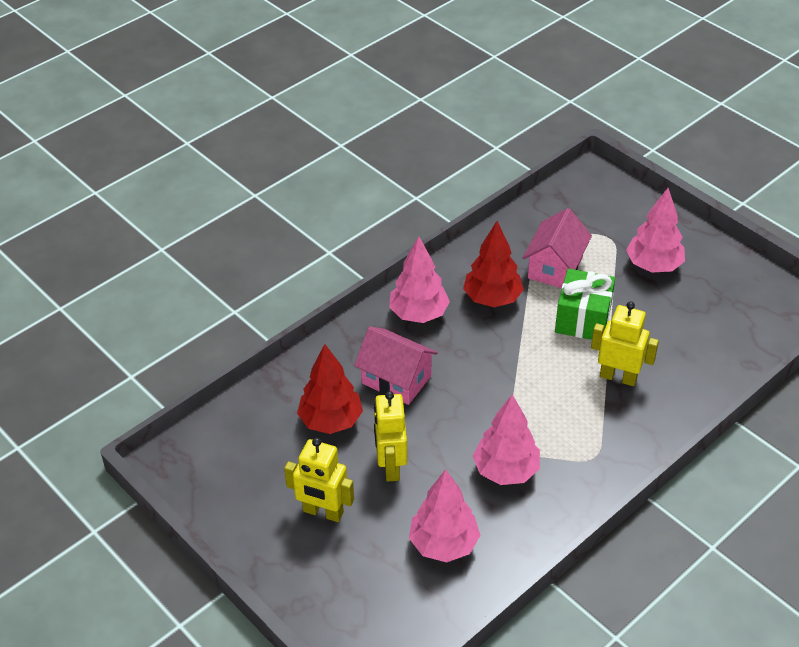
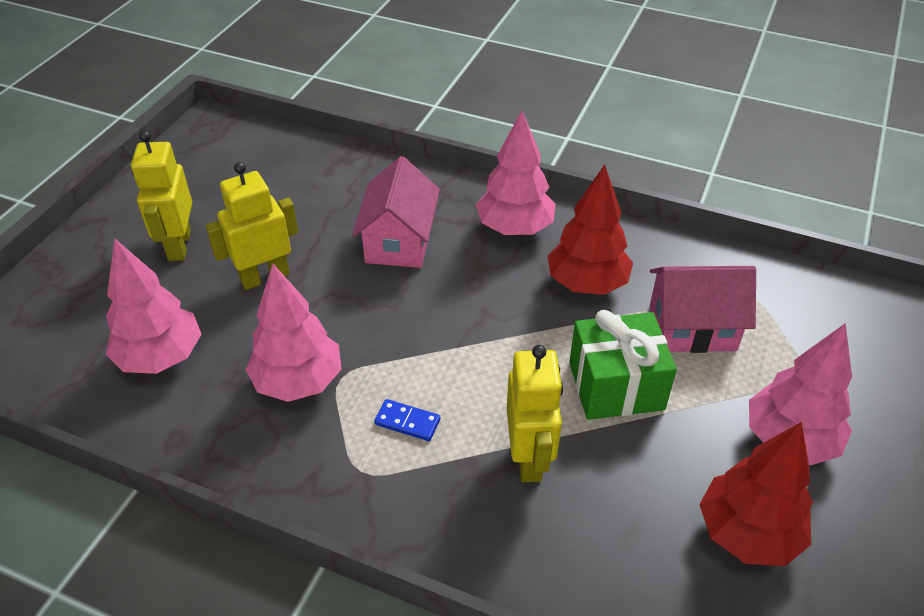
camera: 65 degrees right, 0 degrees up
red tree [297,344,363,434] -> red tree moved to [699,422,813,566]
none -> blue domino [374,399,441,441]

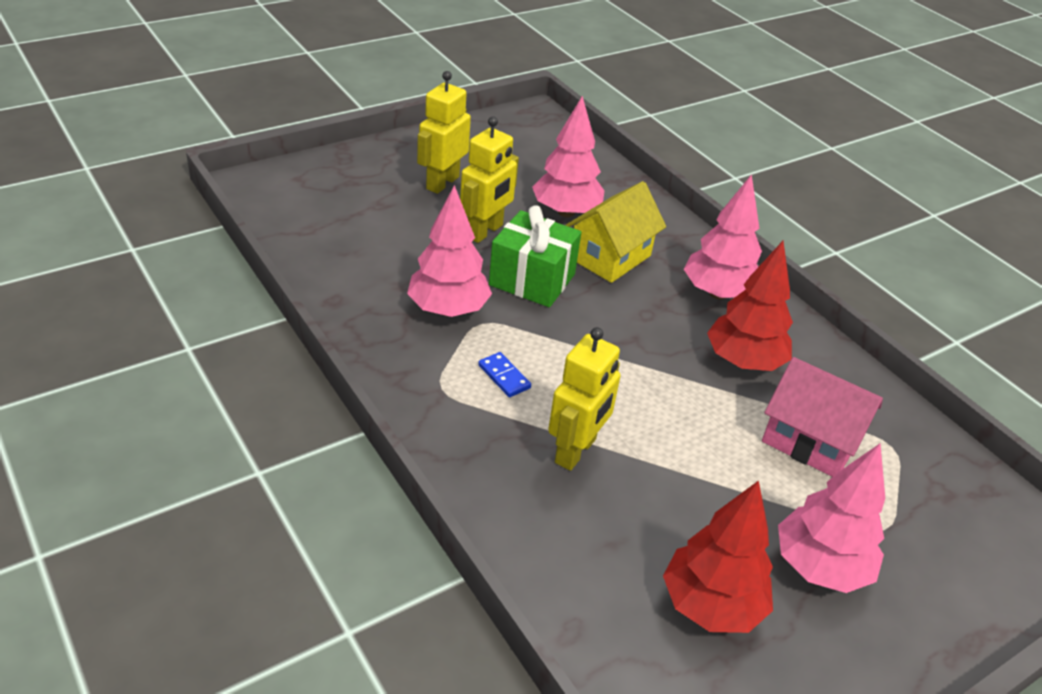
camera: 30 degrees right, 5 degrees down
pink tree [105,238,202,374] -> pink tree moved to [532,96,604,217]
yellow robot [205,162,298,290] -> yellow robot turned 120 degrees clockwise [460,116,519,243]
pink house [352,156,440,268] -> yellow house [565,181,666,283]
green gift [569,310,677,420] -> green gift moved to [489,205,581,307]

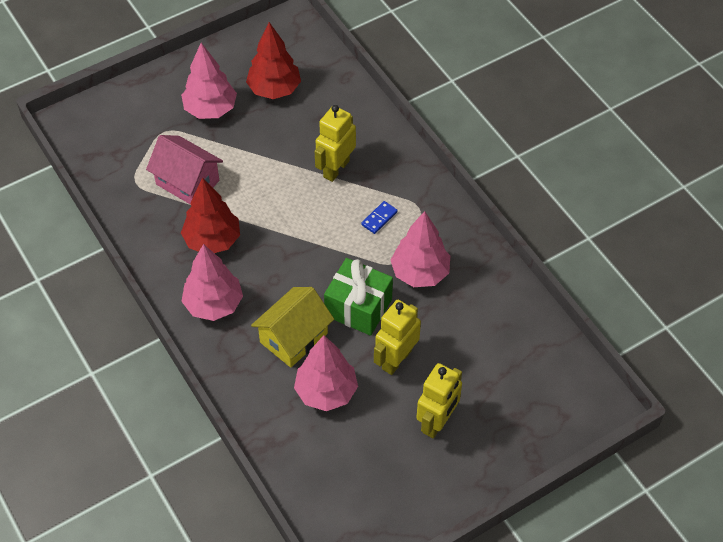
camera: 175 degrees left, 15 degrees up
blue domino [478,352,531,397] -> blue domino turned 75 degrees clockwise [361,201,398,234]

